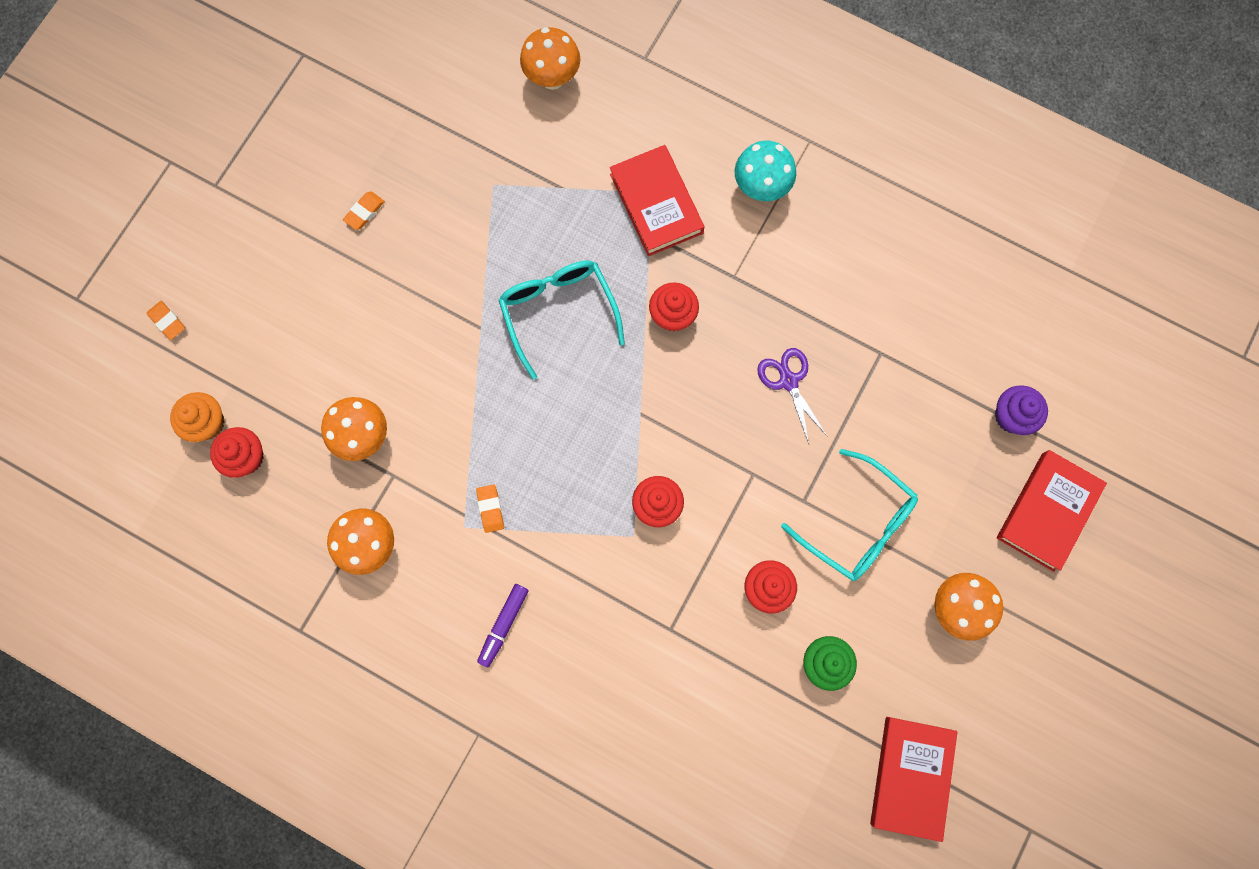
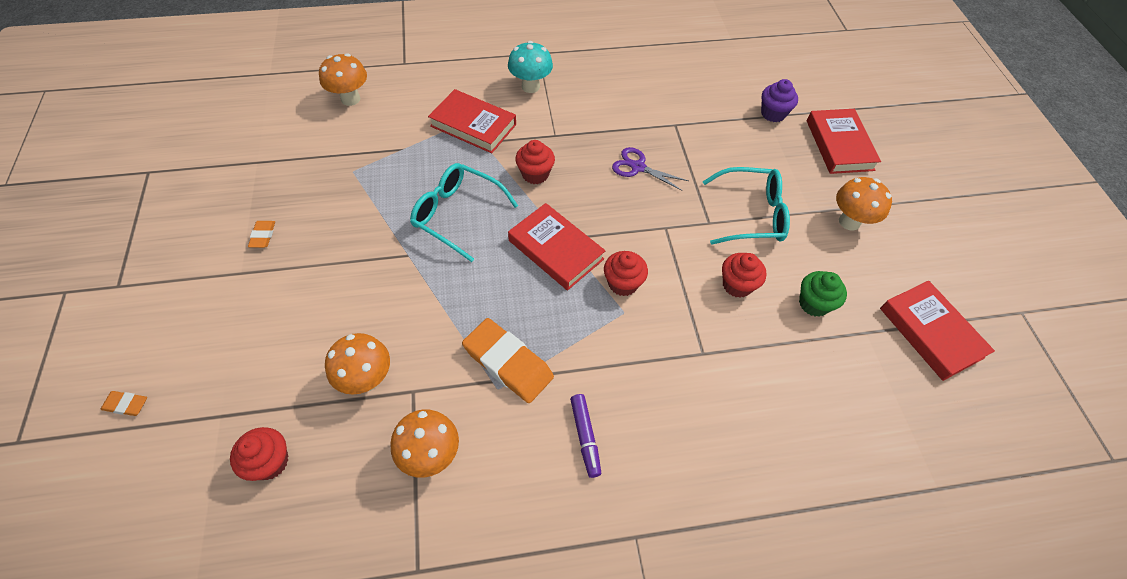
camera: 40 degrees left, 20 degrees down
orange cupcake [170,392,224,442] -> none
orange eraser [476,484,504,533] -> orange eraser [462,318,554,403], size x2.17
none -> red book [508,203,606,291]

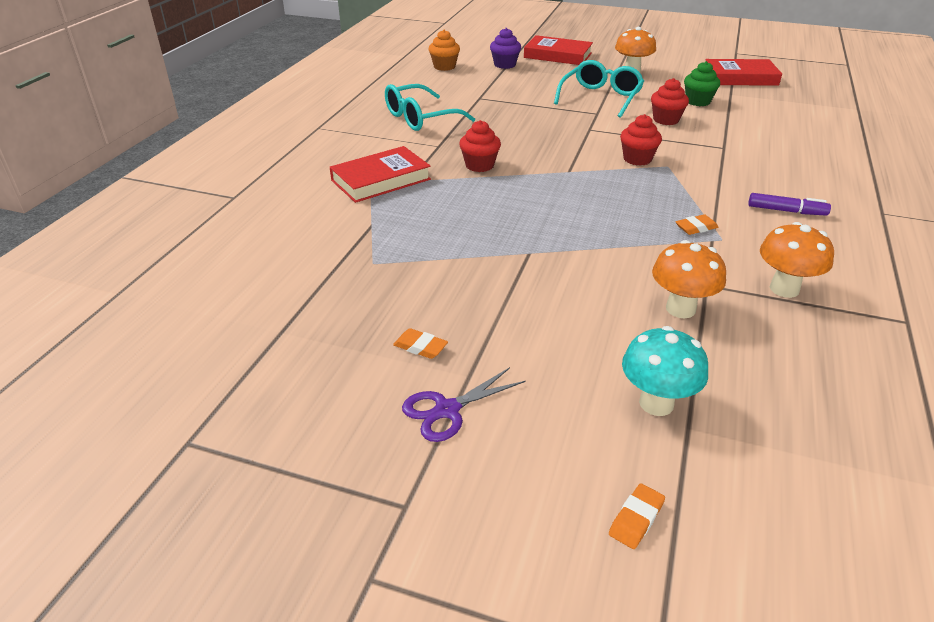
camera: 60 degrees left, 20 degrees down
red cupcake [230,427,288,481] -> none
orange mushroom [319,53,367,106] -> none
turquoise glasses [410,163,518,262] -> turquoise glasses moved to [385,84,475,131]
orange eraser [462,318,554,403] -> orange eraser [676,214,719,235], size x0.46
turquoise mushroom [508,41,553,93] -> turquoise mushroom moved to [622,326,708,416]
red book [508,203,606,291] -> none
purple scissors [612,147,689,191] -> purple scissors moved to [402,367,526,442]
none -> orange cupcake [429,30,460,71]

